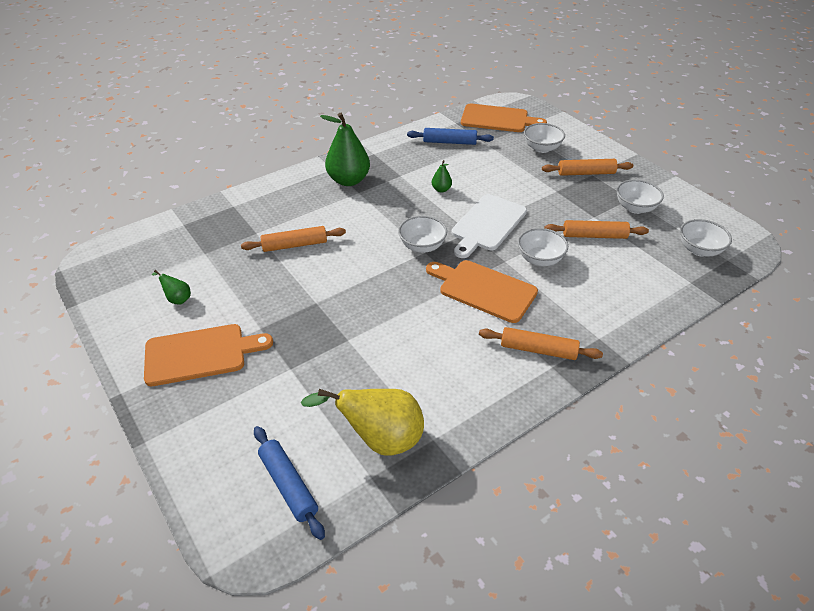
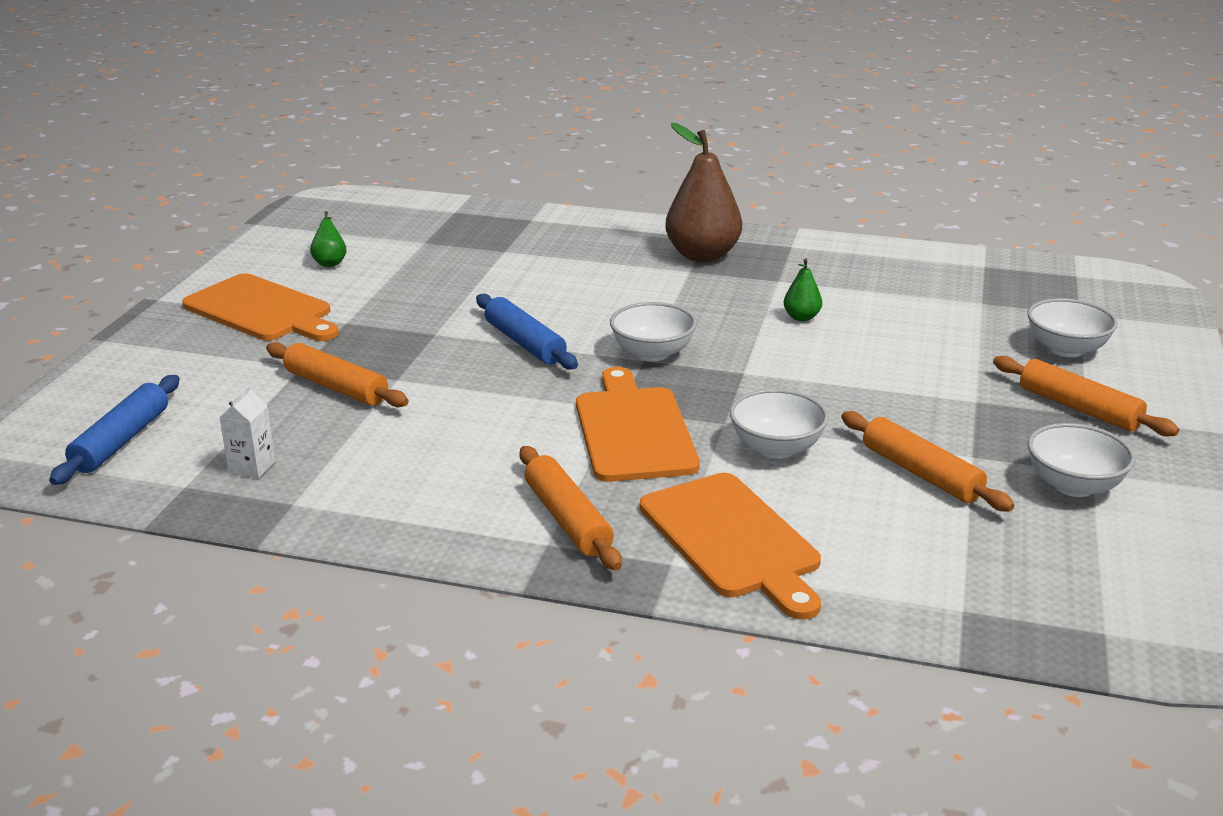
camera: 50 degrees right, 15 degrees down
orange rolling pin [241,226,346,252] -> orange rolling pin moved to [266,342,409,407]
yellow pear [301,389,424,456] -> white carton [219,385,275,478]
green pear [320,113,370,186] -> brown pear [665,123,742,262]
blue rolling pin [407,128,494,145] -> blue rolling pin moved to [476,294,578,369]
white cutting board [451,194,527,258] -> none
orange cutting board [461,104,547,132] -> orange cutting board moved to [640,473,821,620]
white bowl [680,219,732,257] -> none

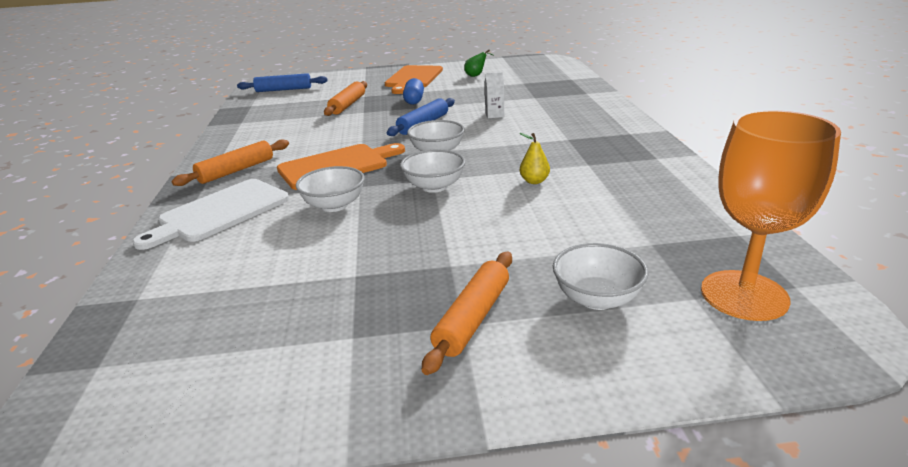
camera: 70 degrees right, 0 degrees up
white carton [219,385,275,478] -> white carton moved to [485,72,504,118]
orange cutting board [640,473,821,620] -> white cutting board [132,179,289,250]
brown pear [665,123,742,262] -> none
green pear [784,258,822,321] -> yellow pear [519,133,550,184]
orange rolling pin [841,411,1014,511] -> none
white bowl [1028,423,1135,497] -> white bowl moved to [400,150,465,193]
none -> blue capsule [403,78,424,105]
none -> orange goblet [701,110,841,321]

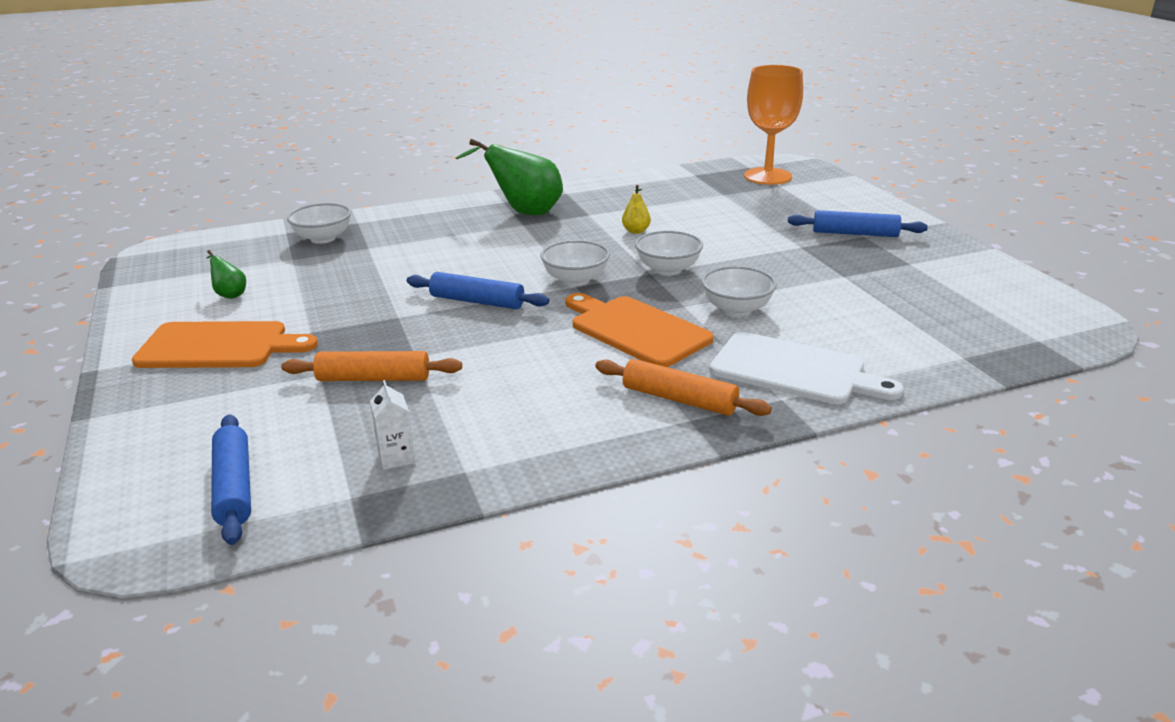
camera: 105 degrees left, 0 degrees up
blue capsule [403,78,424,105] -> none
orange rolling pin [422,252,512,375] -> blue rolling pin [788,210,928,237]
white carton [485,72,504,118] -> white carton moved to [370,380,415,470]
white bowl [553,243,648,310] -> white bowl moved to [287,203,351,244]
none -> green pear [456,139,563,215]

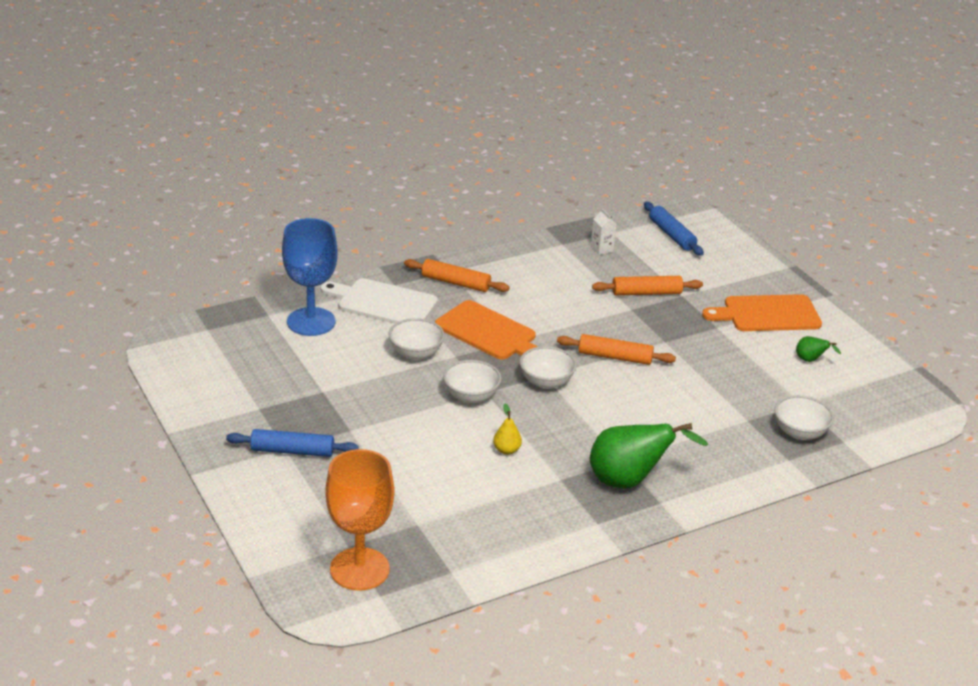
camera: 170 degrees right, 5 degrees up
blue rolling pin [407,272,549,309] -> orange rolling pin [557,334,676,365]
none -> blue goblet [282,218,338,336]

